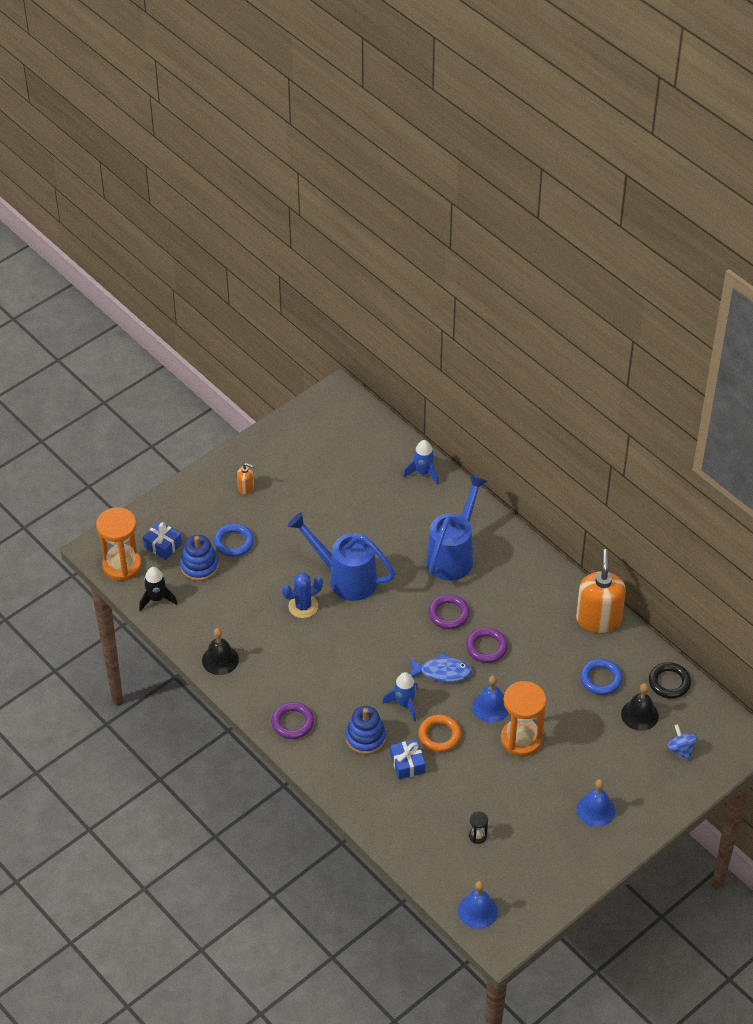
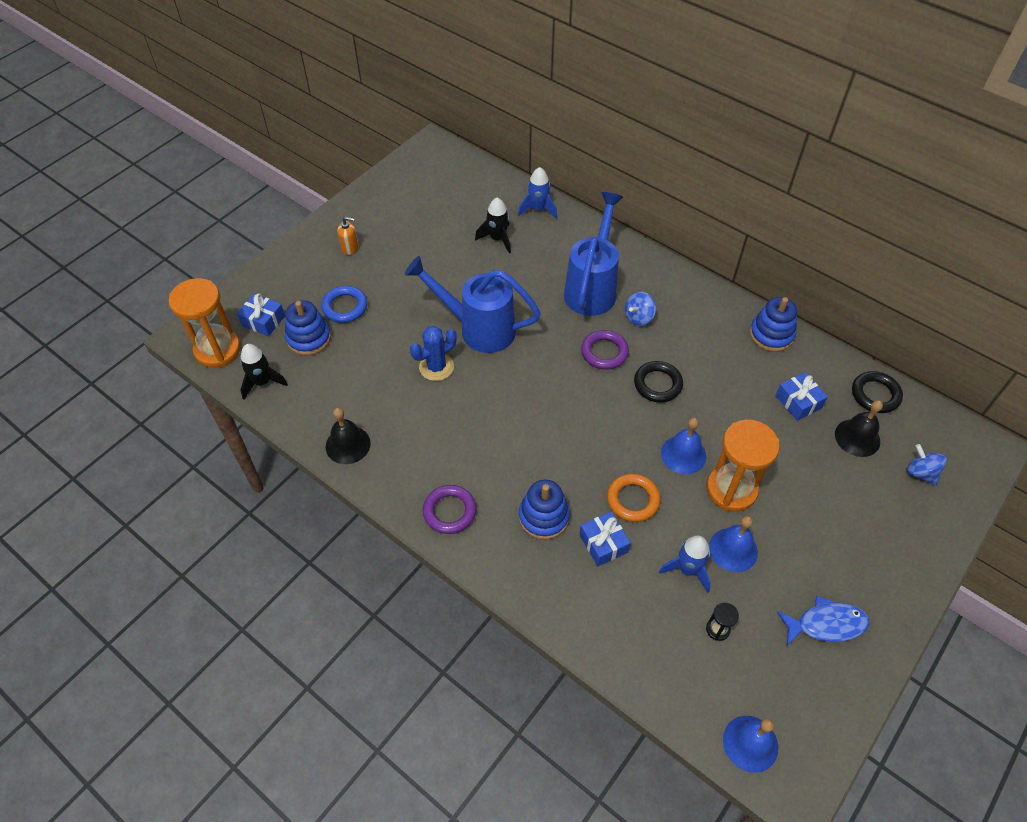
camera: 10 degrees left, 5 degrees up
blue rocket [382,672,418,721] -> blue rocket moved to [659,536,711,593]
blue fish [409,653,472,682] -> blue fish moved to [777,596,869,645]
purple ring [466,627,508,663] -> black ring [634,361,683,403]
orange soap dispenser [576,549,626,633] -> blue stacking toy [750,297,797,352]
blue bell [577,779,615,827] -> blue bell moved to [709,516,758,572]
blue ring [580,659,623,695] -> blue gift [775,372,828,421]
none -> black rocket [475,198,511,254]
none -> blue spinning top [625,292,656,326]

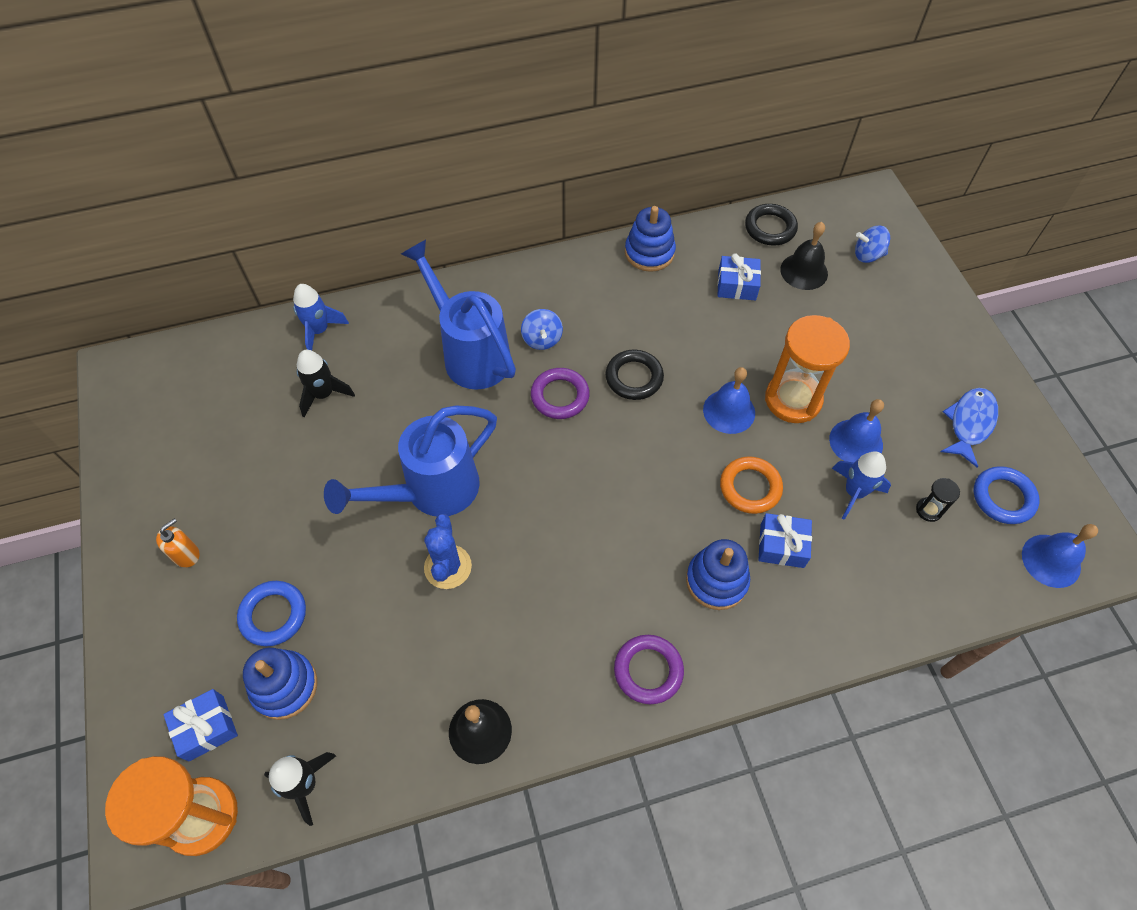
camera: 55 degrees left, 5 degrees up
none -> blue ring [973,466,1039,524]

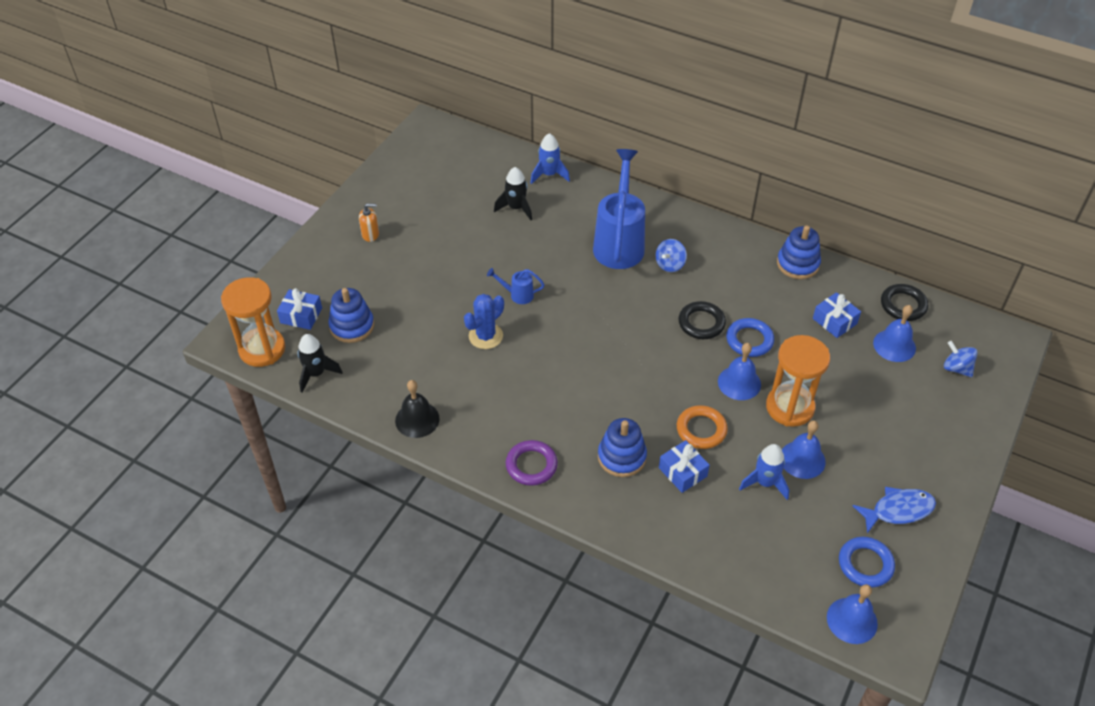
camera: 45 degrees right, 10 degrees down
blue ring [237,581,306,646] -> blue ring moved to [726,318,774,357]
blue watering can [324,405,497,516] -> blue watering can [487,268,545,304], size x0.43
purple ring [531,368,590,419] -> none
black bell [780,222,828,290] -> blue bell [873,305,916,362]
black hourglass [916,478,960,522] -> none

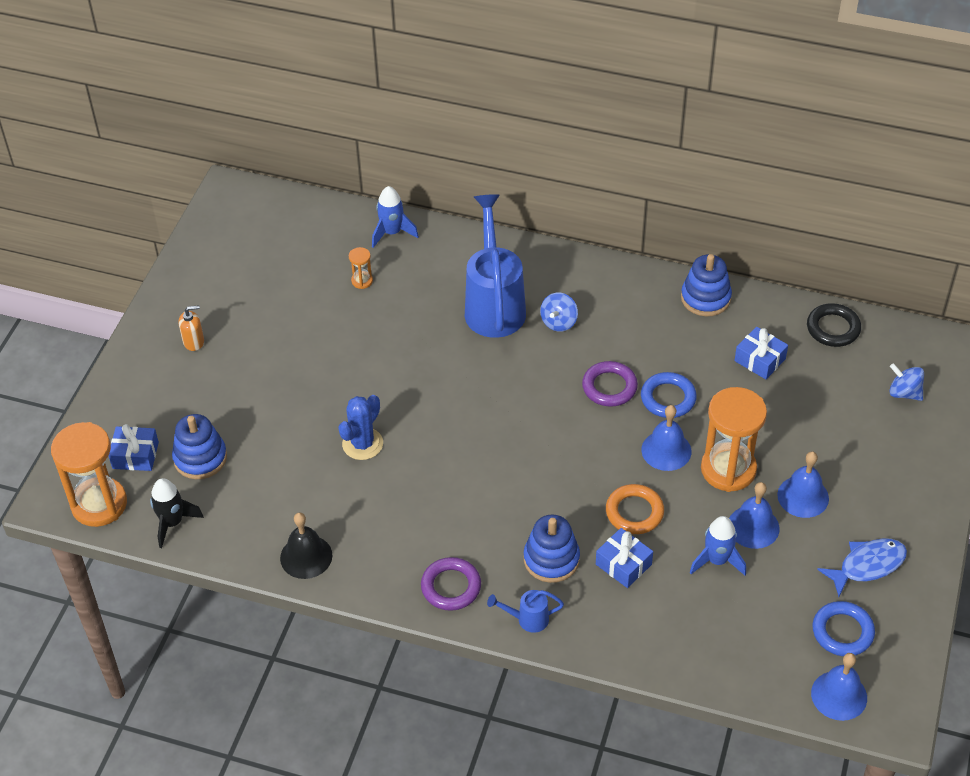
camera: 10 degrees left, 0 degrees up
blue watering can [487,268,545,304] -> blue watering can moved to [487,590,564,633]
black rocket [494,167,532,220] -> orange hourglass [349,247,373,289]
black ring [679,301,726,339] -> purple ring [582,361,638,407]
blue bell [873,305,916,362] -> blue bell moved to [777,451,829,518]

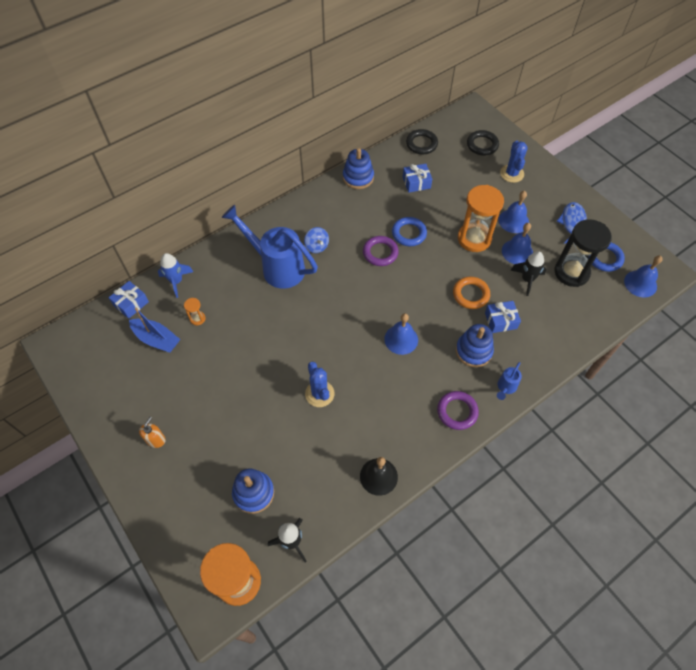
camera: 55 degrees left, 10 degrees up
blue gift [109,424,159,471] -> blue gift moved to [109,281,149,319]
blue bell [641,405,691,471] -> blue bell moved to [384,313,418,355]
blue rocket [690,516,746,575] -> black rocket [510,251,546,296]
blue spinning top [889,363,924,401] -> black ring [467,130,499,156]
none -> blue boat [129,307,181,353]
none -> blue cactus [500,141,528,183]
none -> black hourglass [554,219,612,287]

